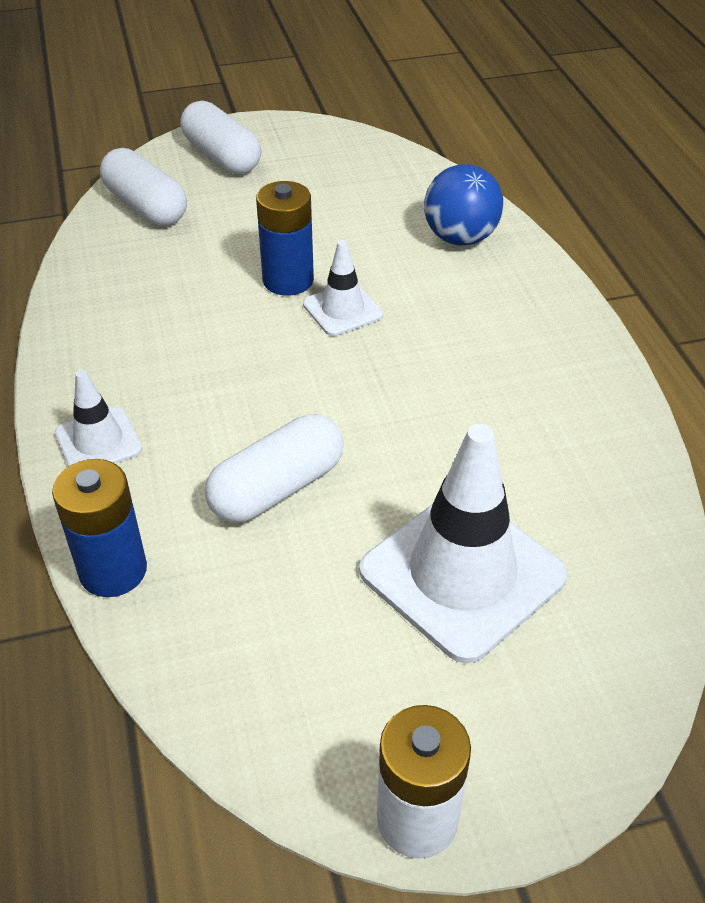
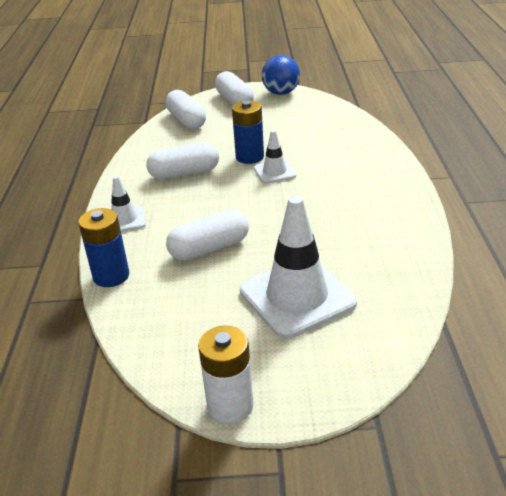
camera: 15 degrees right, 10 degrees down
blue ball [424,164,503,245] -> blue ball moved to [262,55,300,95]
none -> white capsule [146,142,219,180]

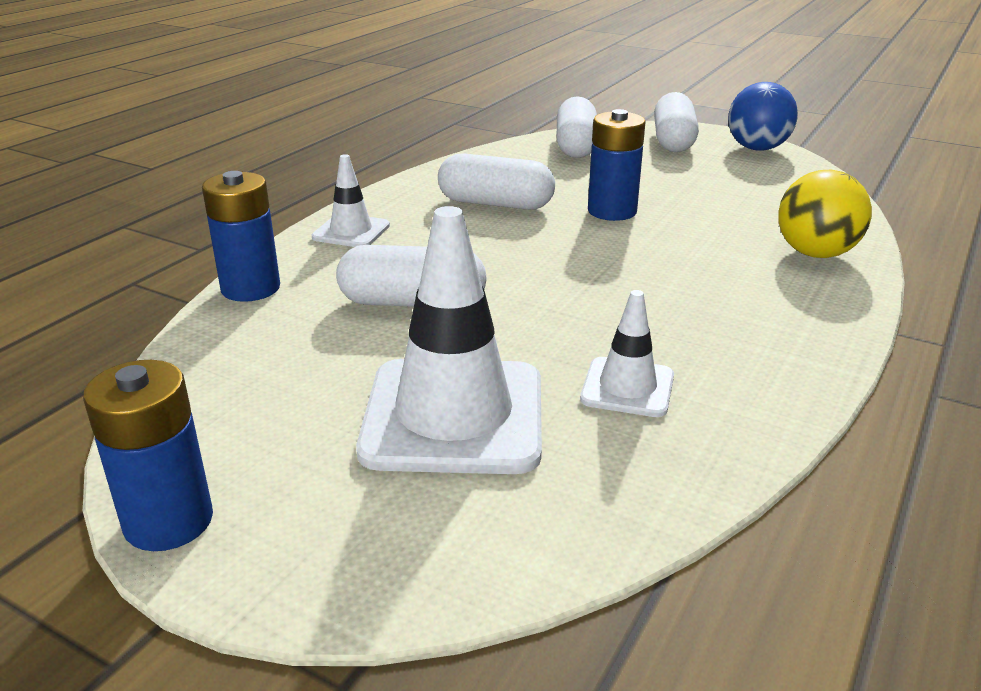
camera: 30 degrees right, 5 degrees down
white battery [198,326,254,424] -> blue battery [83,360,213,551]
white traffic cone [254,130,296,184] -> white traffic cone moved to [580,290,674,417]
none -> yellow ball [778,170,872,258]

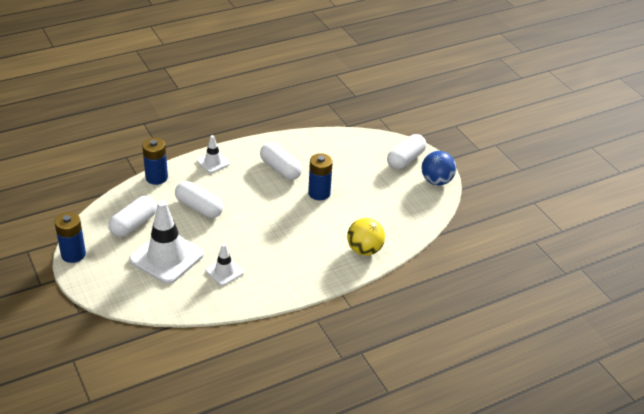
camera: 30 degrees right, 10 degrees up
white capsule [557,96,597,158] -> white capsule moved to [109,196,157,237]

